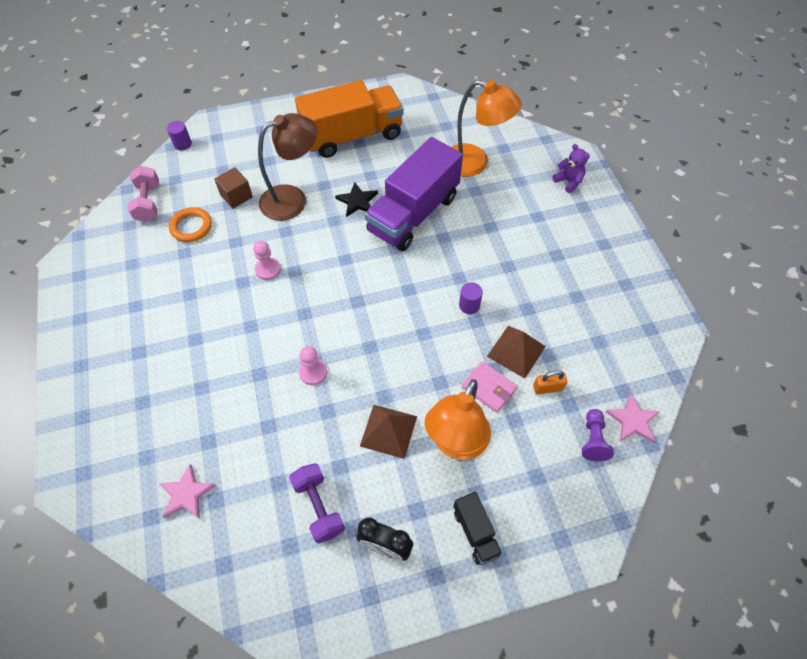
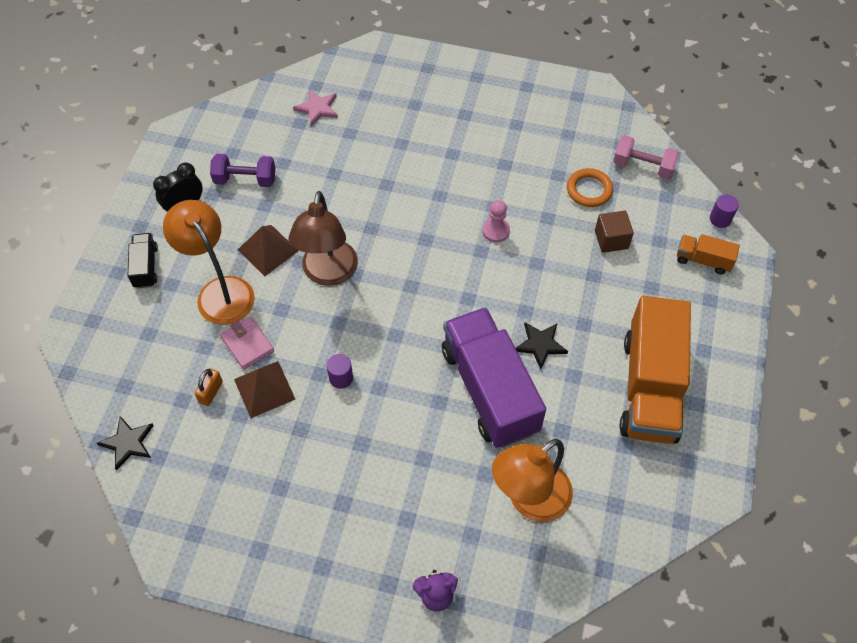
camera: 120 degrees right, 0 degrees up
brown lamp [258,113,317,221] -> brown lamp moved to [288,191,358,286]
pink pawn [299,346,327,385] -> none
black truck [453,492,503,565] -> black truck turned 75 degrees clockwise [128,233,158,289]
pink wallet [462,361,518,413] -> pink wallet turned 75 degrees clockwise [220,316,274,370]
purple pawn [582,409,614,461] -> none
pink star [606,393,660,443] -> black star [97,416,154,470]
none -> orange truck [677,234,740,274]

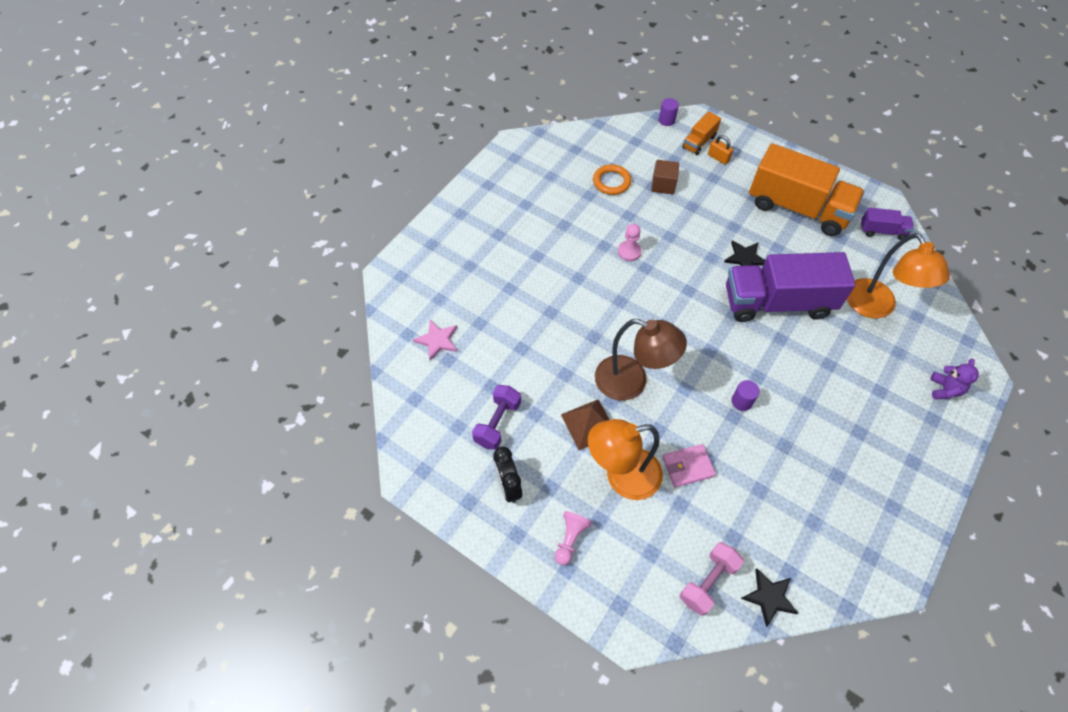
camera: 70 degrees left, 0 degrees up
black truck [128,233,158,289] -> pink pawn [555,511,592,565]
orange padlock [194,368,223,406] -> orange padlock moved to [708,135,733,165]
brown pyramid [234,361,295,418] -> none
pink dumbbell [613,135,679,179] -> pink dumbbell moved to [680,542,744,616]
none -> purple truck [861,208,914,240]

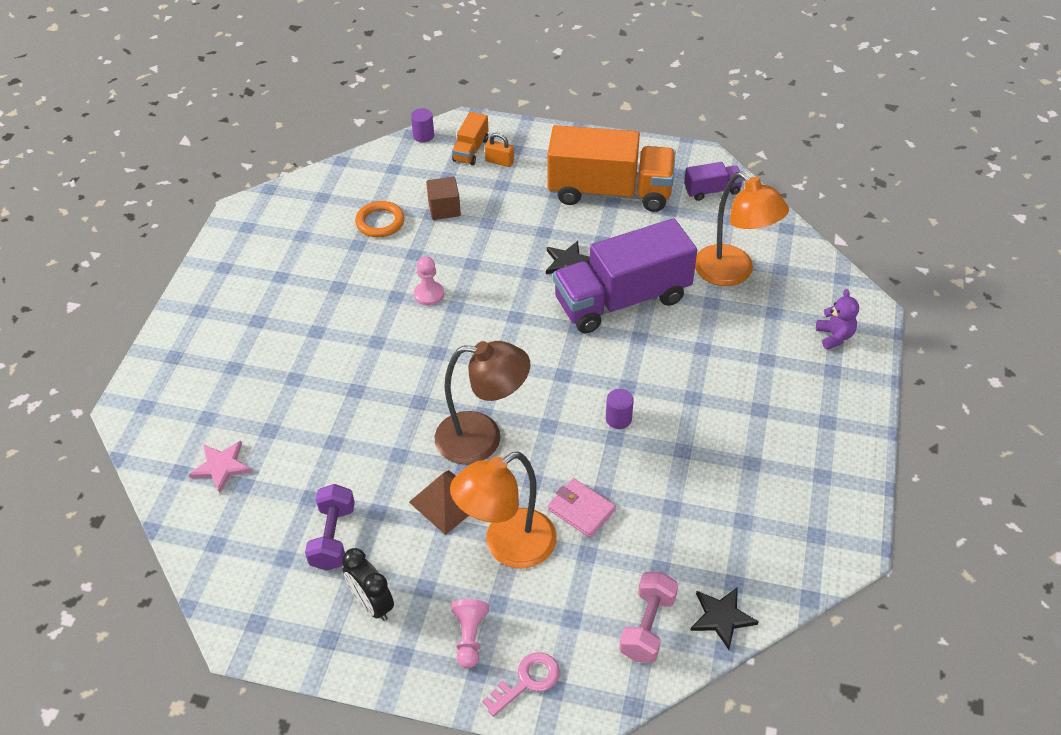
camera: 20 degrees left, 10 degrees down
pink wallet [662,444,716,487] -> pink wallet turned 75 degrees clockwise [548,478,616,538]
none -> pink key [482,652,560,717]

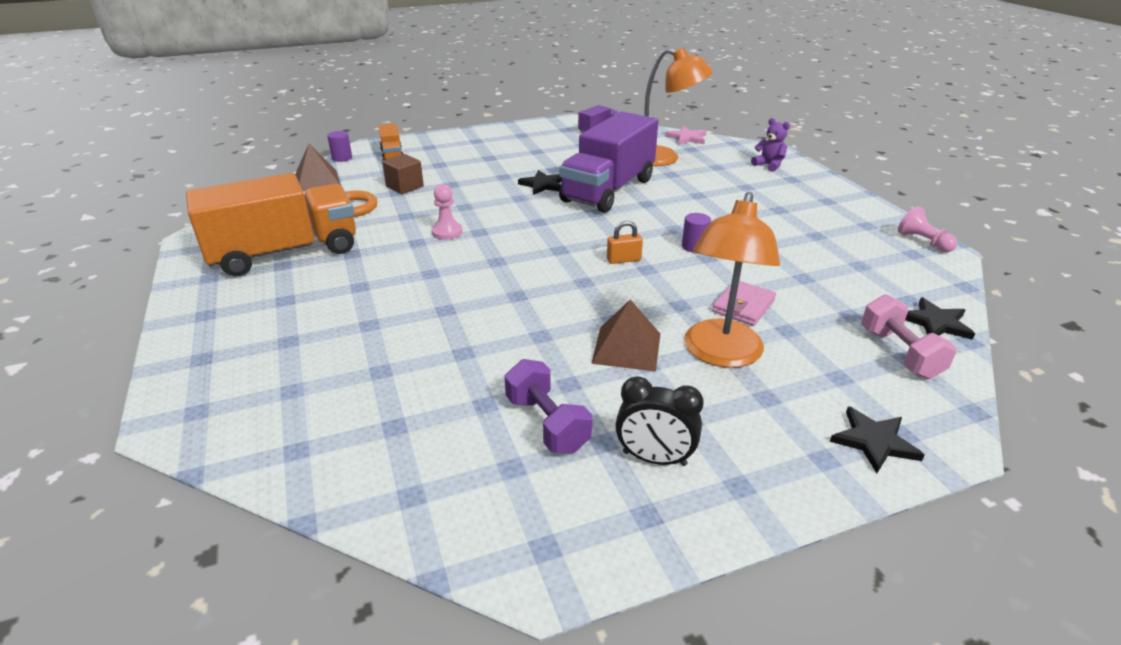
camera: 35 degrees left, 15 degrees down
pink star [189,441,252,493] -> pink star moved to [665,126,707,145]
brown lamp [435,341,530,465] -> none
pink pawn [451,599,489,669] -> pink pawn moved to [898,206,957,252]
pink key [482,652,560,717] -> black star [830,406,925,473]
orange padlock [485,133,514,167] -> orange padlock moved to [607,221,643,264]
orange truck [548,125,676,212] -> orange truck moved to [186,173,356,276]
pink wallet [548,478,616,538] -> pink wallet turned 60 degrees counterclockwise [712,281,776,326]
none -> brown pyramid [295,144,341,191]

